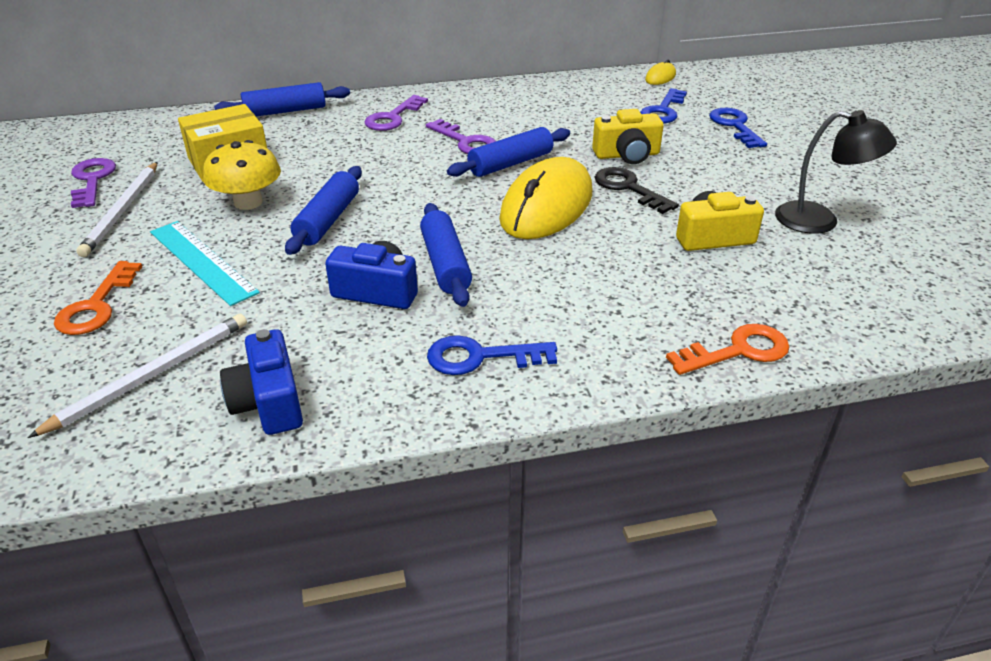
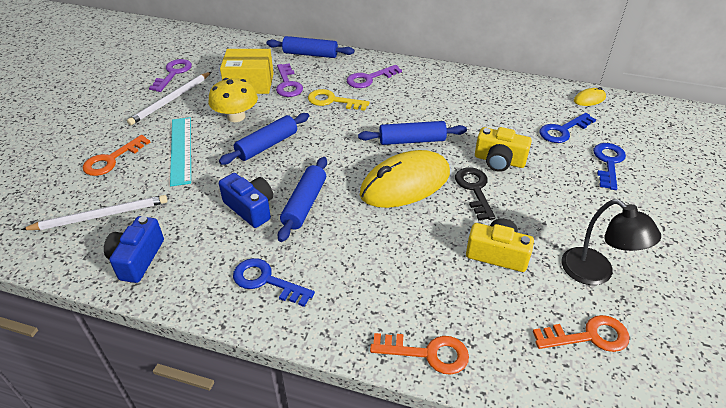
camera: 30 degrees right, 5 degrees up
purple key [426,119,496,154] -> purple key moved to [276,63,303,97]
none -> yellow key [308,89,370,111]
none -> orange key [533,315,629,352]

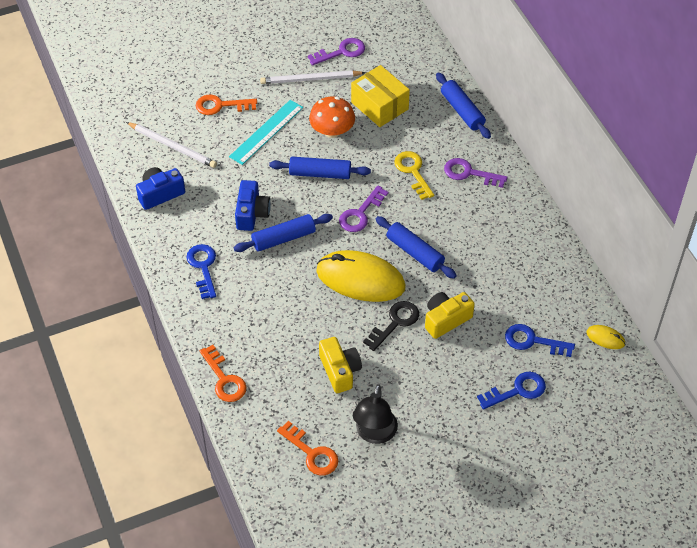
camera: 50 degrees right, 10 degrees up
yellow mushroom [209,78,258,122] -> orange mushroom [309,96,355,138]
purple key [276,63,303,97] -> purple key moved to [339,186,389,232]
yellow camera [475,127,532,172] -> yellow camera turned 75 degrees clockwise [425,292,475,339]

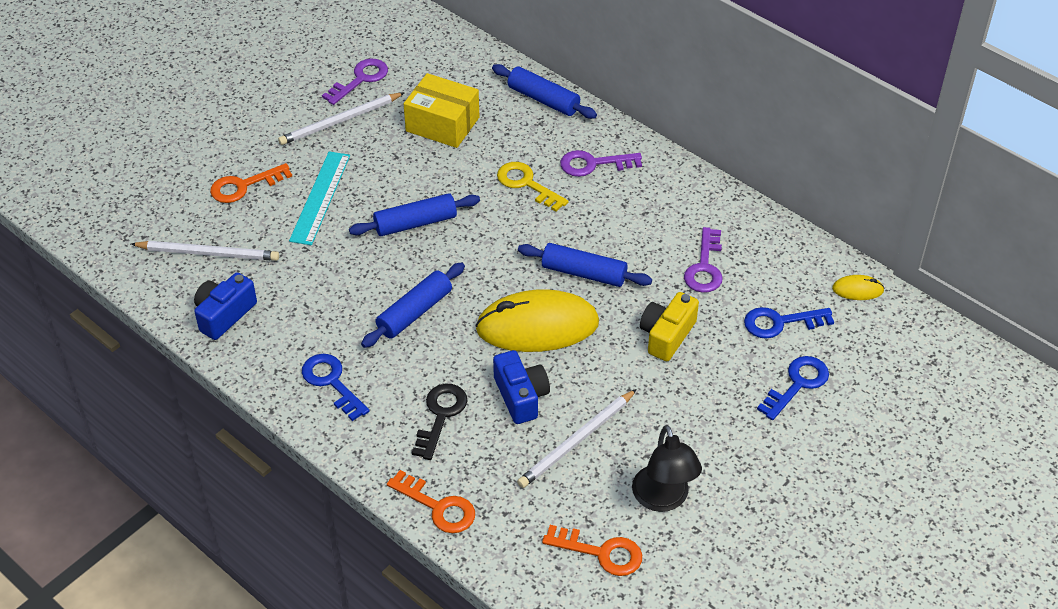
camera: 25 degrees left, 5 degrees down
blue camera [235,180,271,231] -> blue camera moved to [493,350,550,424]
orange mushroom [309,96,355,138] -> none
yellow camera [319,337,362,393] -> white pencil [517,389,637,488]
purple key [339,186,389,232] -> purple key moved to [684,227,723,293]
black key [363,301,419,351] -> black key moved to [412,384,467,460]

